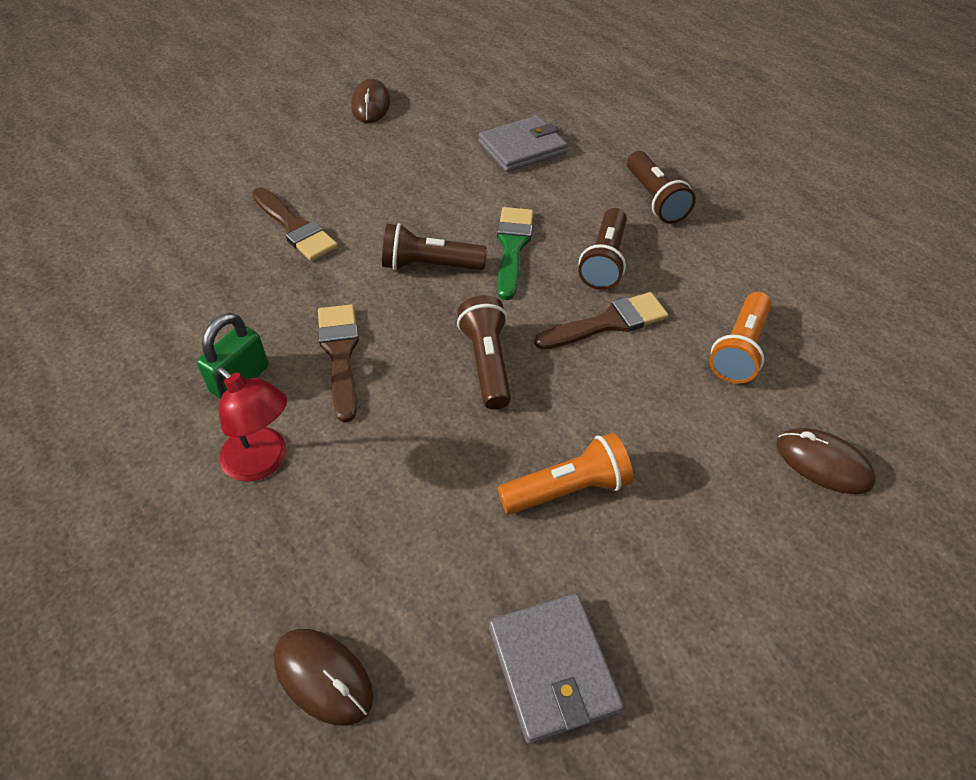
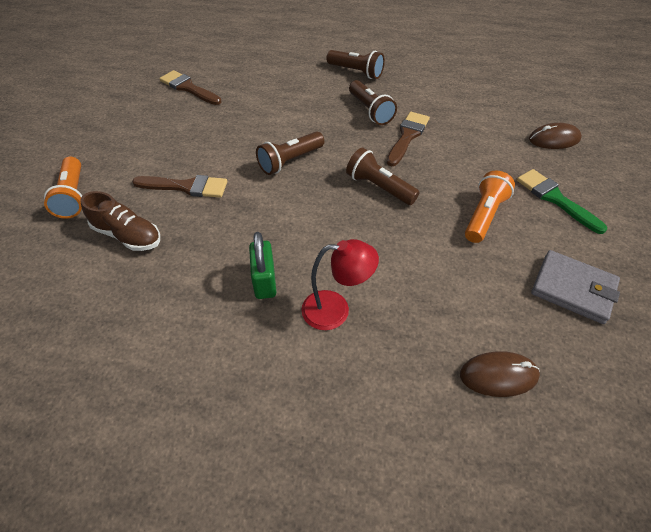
camera: 40 degrees left, 0 degrees up
brown brush [318,304,359,423] -> brown brush moved to [159,70,221,105]
brown mouse [351,79,390,123] -> none
grey wallet [479,115,567,172] -> none
green brush [497,207,533,300] -> green brush moved to [517,169,607,234]
orange flashlight [709,292,771,384] -> orange flashlight moved to [44,156,82,219]
none -> brown shoe [80,191,160,251]

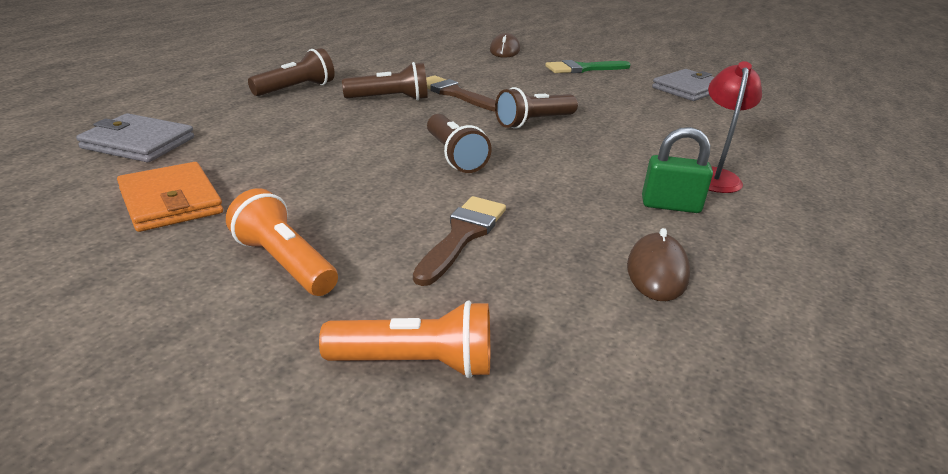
camera: 75 degrees left, 20 degrees down
brown shoe [80,191,160,251] -> none
brown brush [159,70,221,105] -> orange wallet [117,162,223,232]
brown mouse [460,351,540,397] -> brown mouse moved to [627,228,690,301]
orange flashlight [465,170,515,243] -> orange flashlight moved to [226,188,338,296]
none -> grey wallet [76,113,194,162]

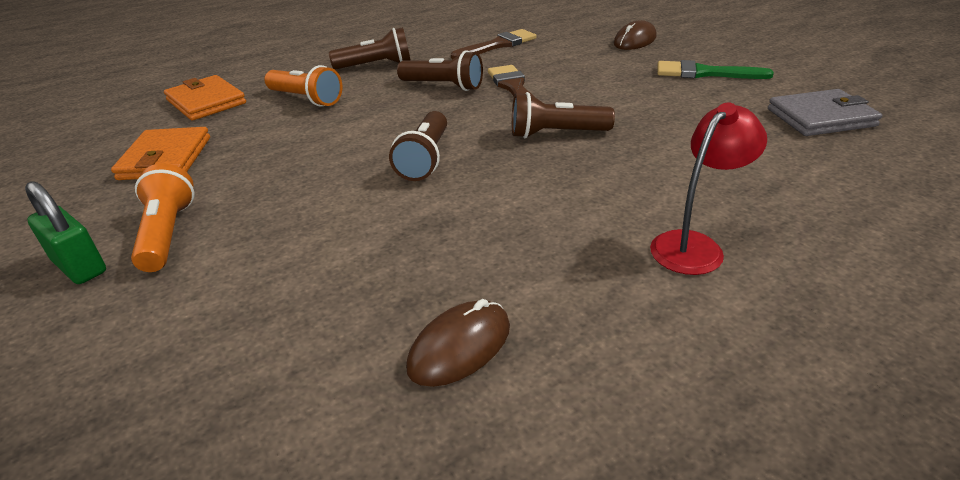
camera: 35 degrees right, 5 degrees up
grey wallet [76,113,194,162] -> orange wallet [164,75,246,121]
orange flashlight [319,300,490,378] -> orange flashlight moved to [264,65,342,107]
brown brush [413,196,506,286] -> brown brush moved to [451,29,537,59]
green padlock [642,127,713,213] -> green padlock moved to [25,181,106,284]

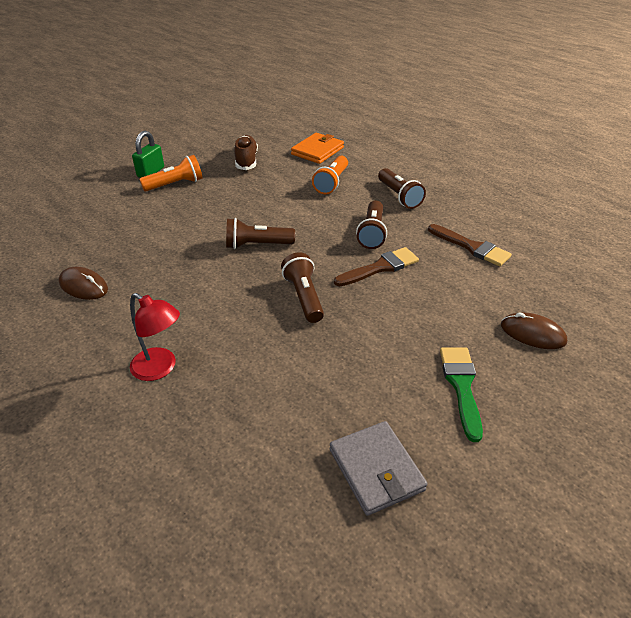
camera: 75 degrees right, 5 degrees up
orange wallet [111,127,210,180] -> brown shoe [234,135,258,170]

